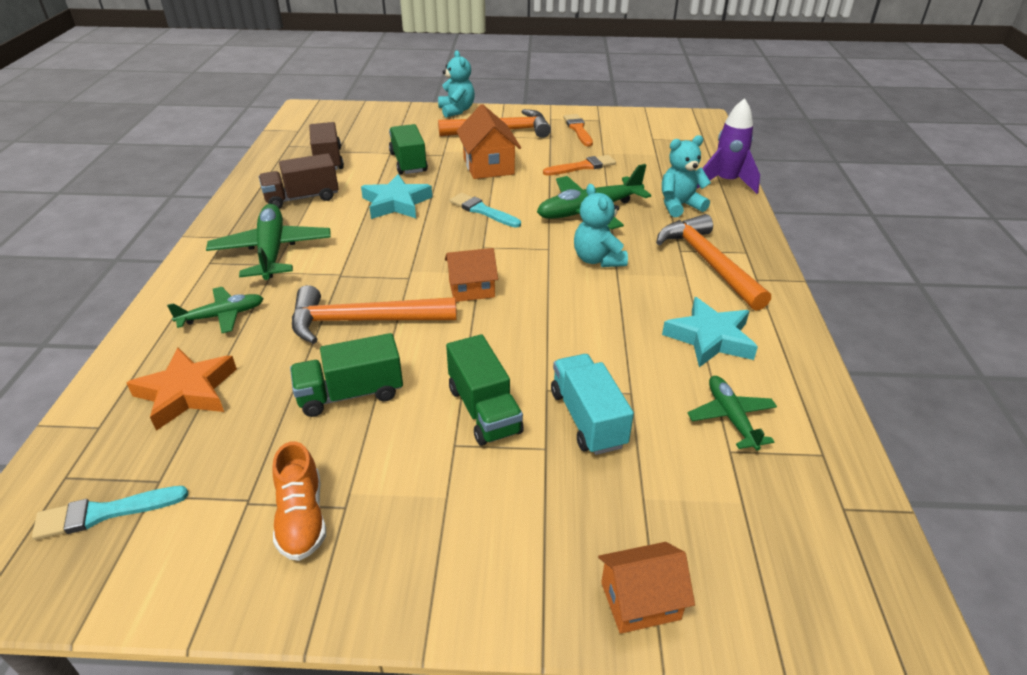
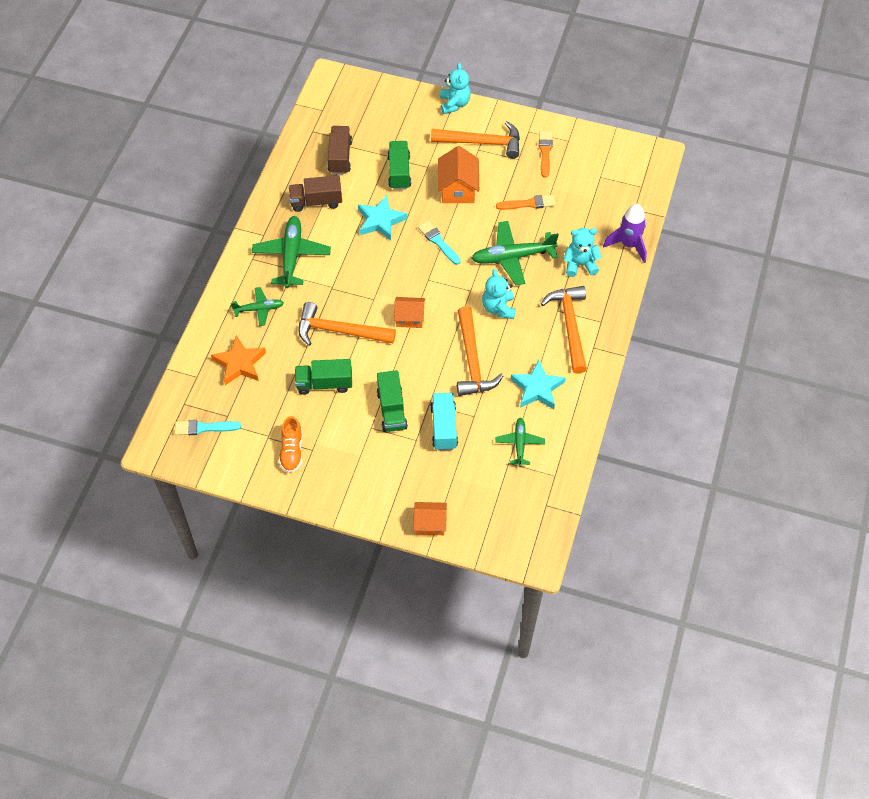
camera: 15 degrees right, 20 degrees up
none -> orange hammer [457,306,503,396]

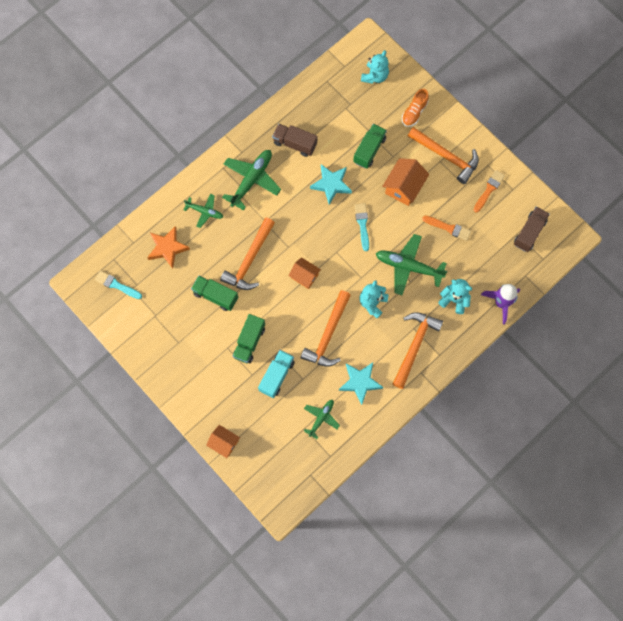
camera: 30 degrees right, 15 degrees up
orange shoe [279,416,303,473] -> orange shoe moved to [402,89,429,127]
orange hammer [298,302,396,346] -> orange hammer turned 105 degrees counterclockwise [220,218,275,290]
brown truck [328,126,352,174] -> brown truck moved to [514,207,550,252]
turquoise teddy bear [440,63,471,114] -> turquoise teddy bear moved to [361,50,389,84]

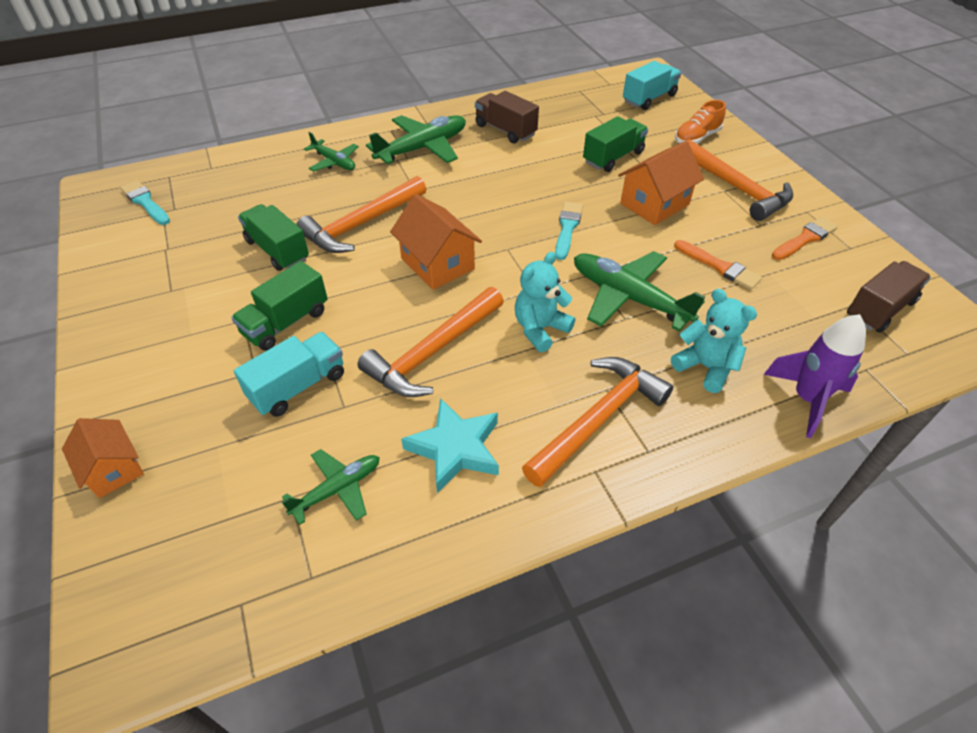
camera: 20 degrees right, 25 degrees down
orange star [147,226,190,269] -> none
orange house [289,257,321,289] -> orange house [390,194,482,290], size x1.51
turquoise star [310,164,352,205] -> none
turquoise teddy bear [361,50,389,84] -> turquoise truck [623,61,681,110]

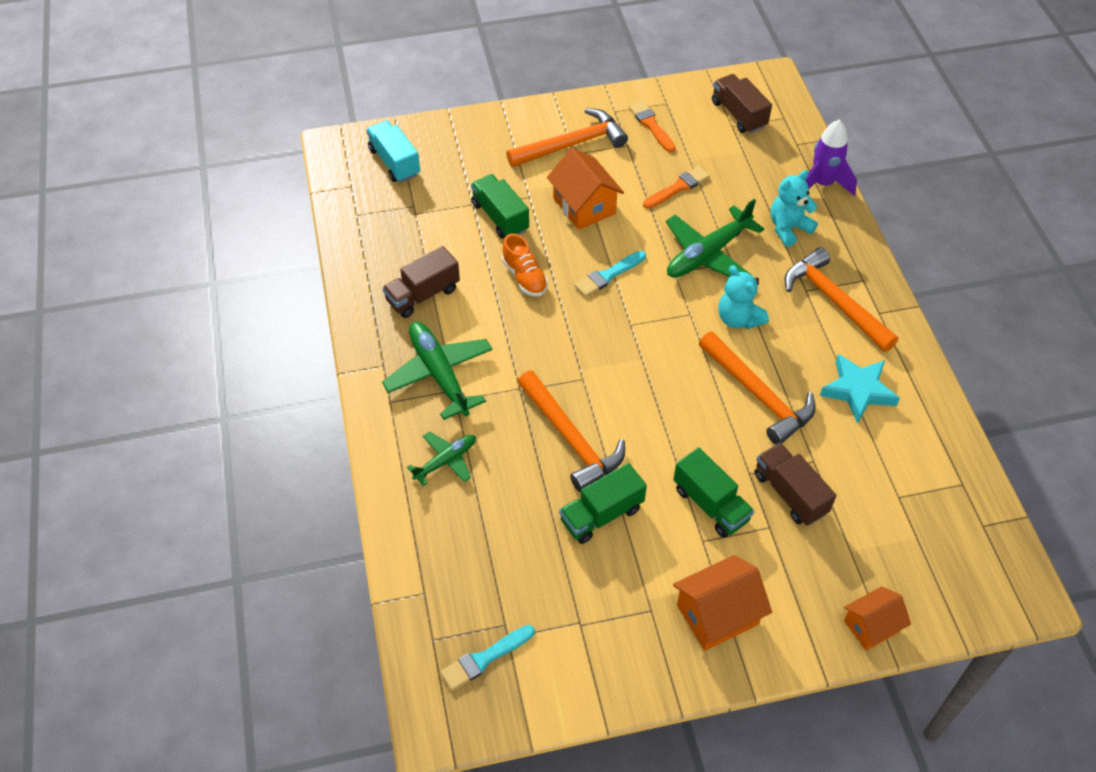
camera: 80 degrees left, 5 degrees up
turquoise truck [234,332,344,417] -> brown truck [755,443,836,526]
green plane [282,449,380,525] -> none
orange house [390,194,482,290] -> orange house moved to [673,555,772,651]
turquoise brush [555,202,583,260] -> turquoise brush turned 60 degrees counterclockwise [574,251,646,297]
orange shoe [675,100,726,144] -> orange shoe moved to [502,234,548,297]

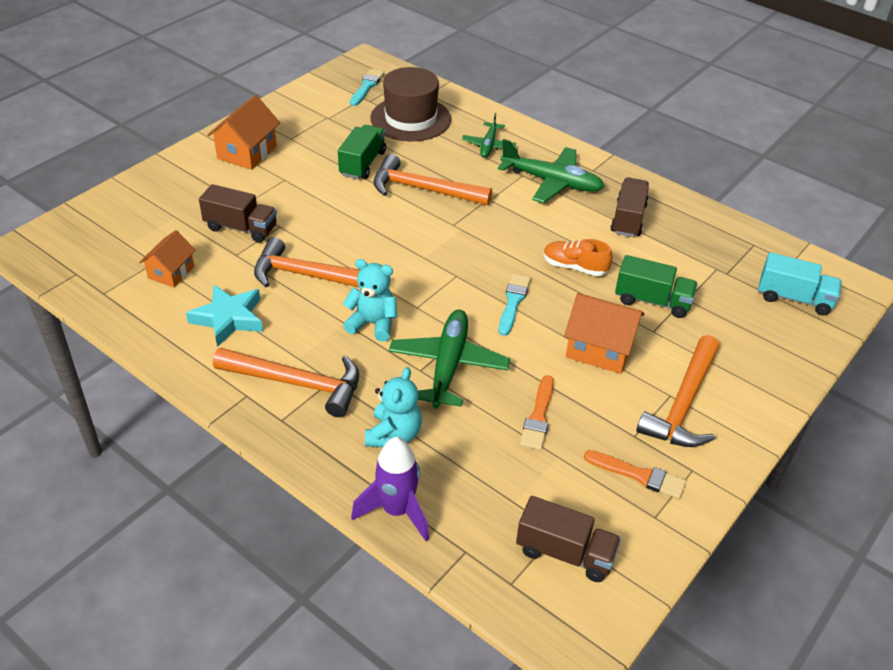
camera: 140 degrees right, 10 degrees down
green truck [673,447,754,538] -> none
orange house [844,586,911,651] -> orange house moved to [139,230,196,287]
none -> brown hat [371,67,451,141]

